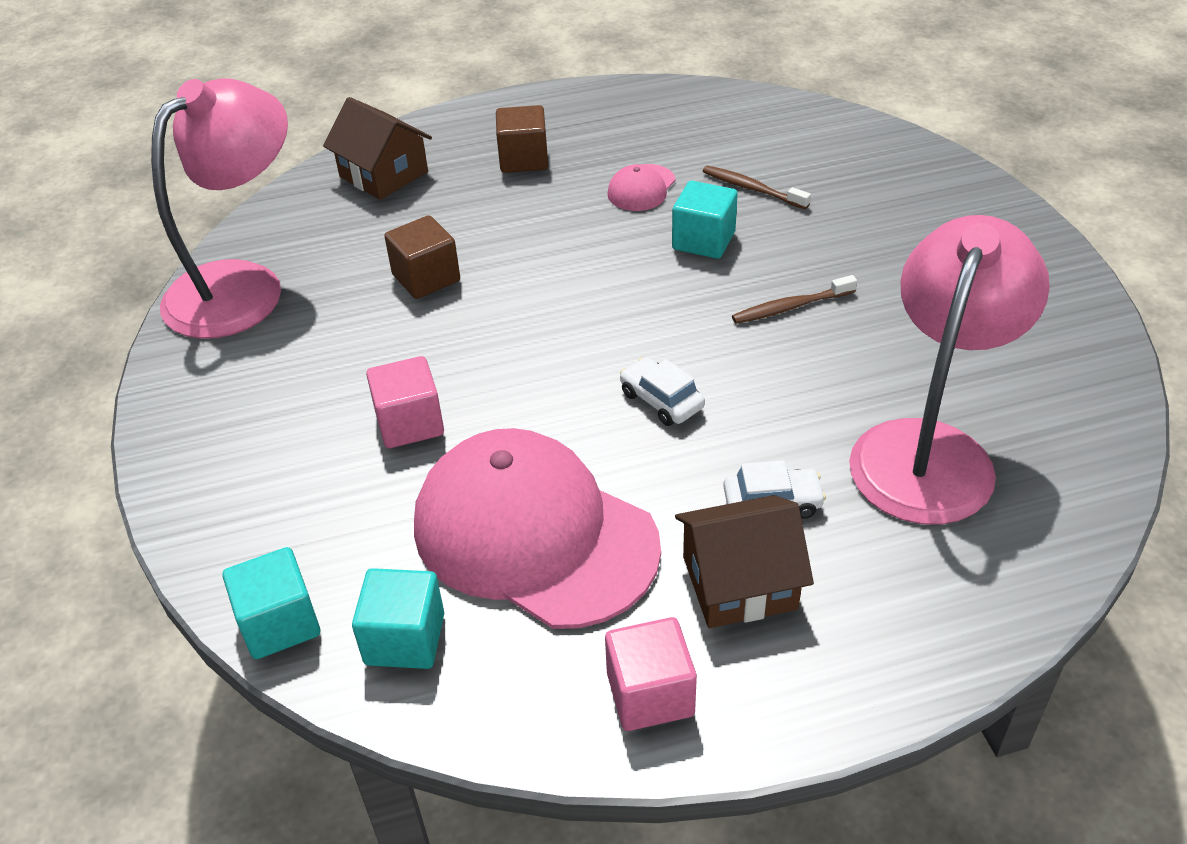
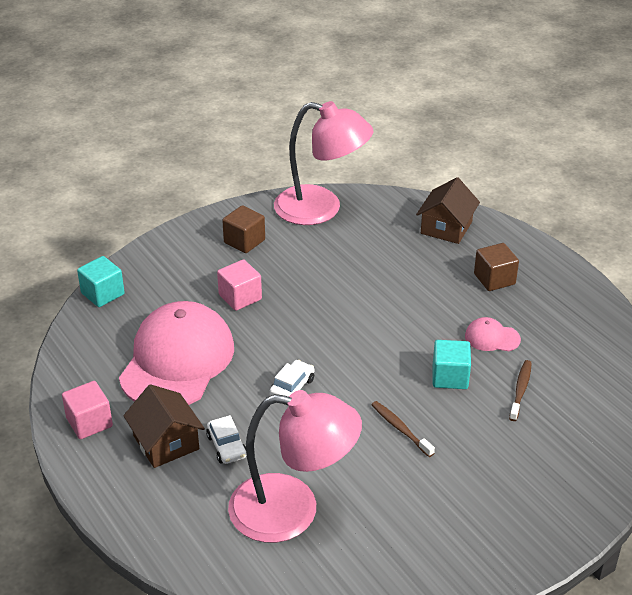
camera: 70 degrees right, 5 degrees down
turquoise cube [352,568,444,669] -> none
brown cube [384,215,460,299] -> brown cube moved to [222,205,265,253]

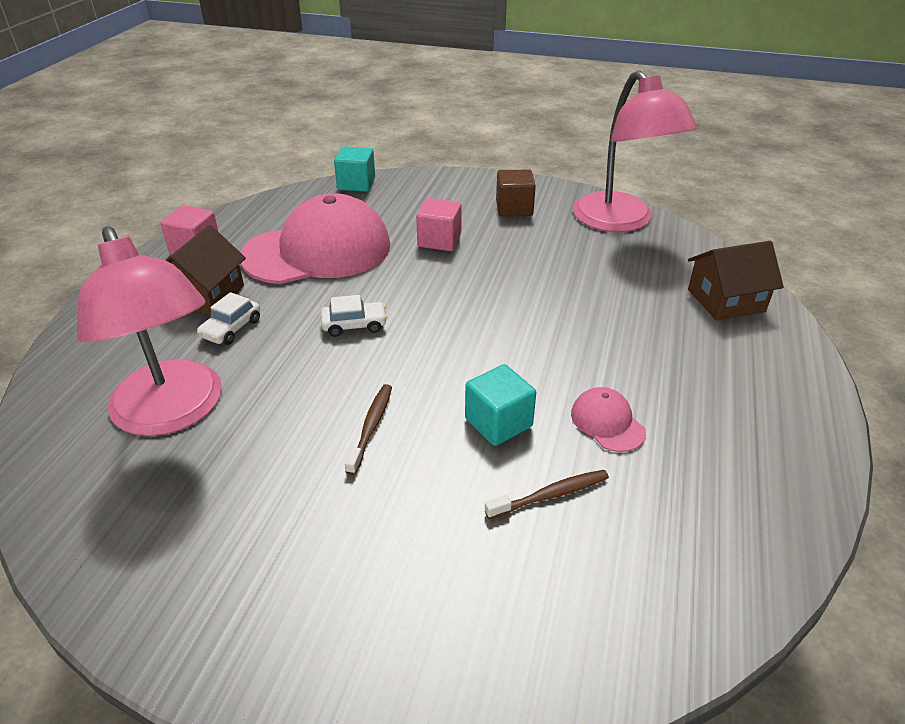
camera: 50 degrees right, 0 degrees up
brown cube [474,243,519,291] -> none

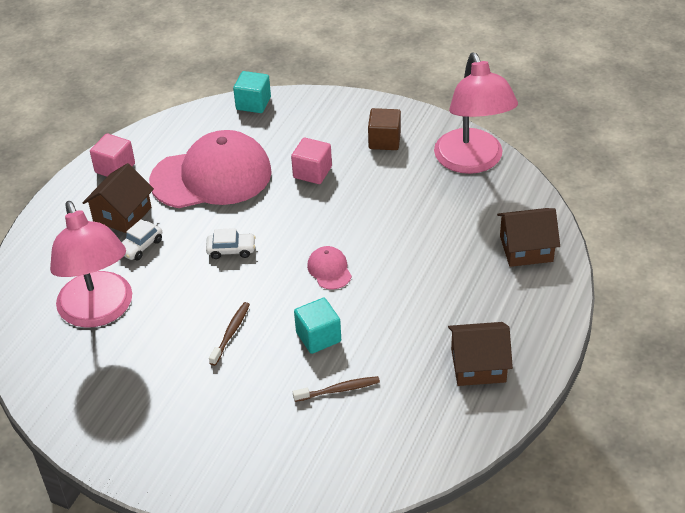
camera: 10 degrees right, 5 degrees up
pink cap [571,387,646,452] -> pink cap moved to [307,246,352,289]
none -> brown house [448,322,513,386]

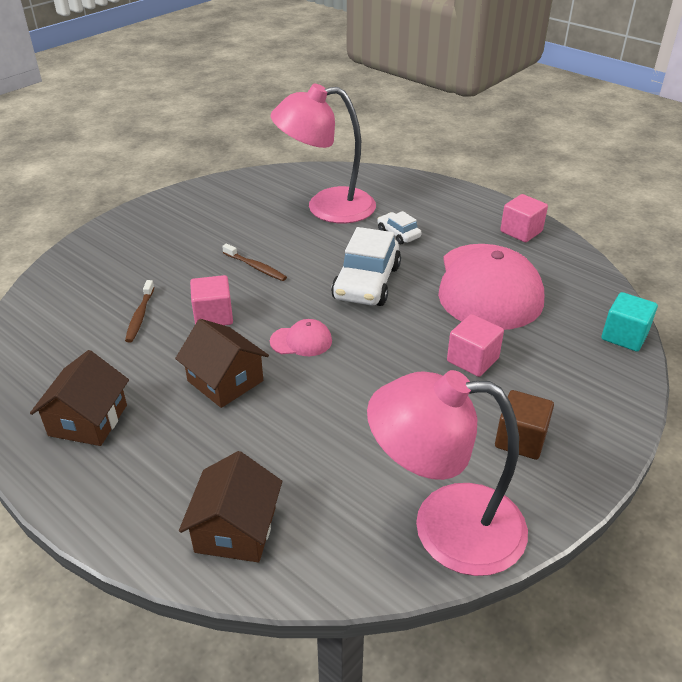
camera: 105 degrees right, 5 degrees down
brown house [82,163,154,233] -> brown house moved to [175,319,269,408]
white car [206,228,256,259] -> white car [331,227,401,306], size x1.94
turquoise cube [294,298,341,354] -> pink cube [190,275,233,325]

